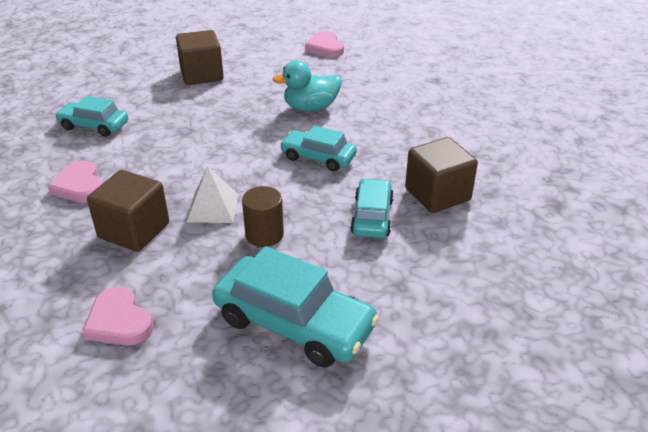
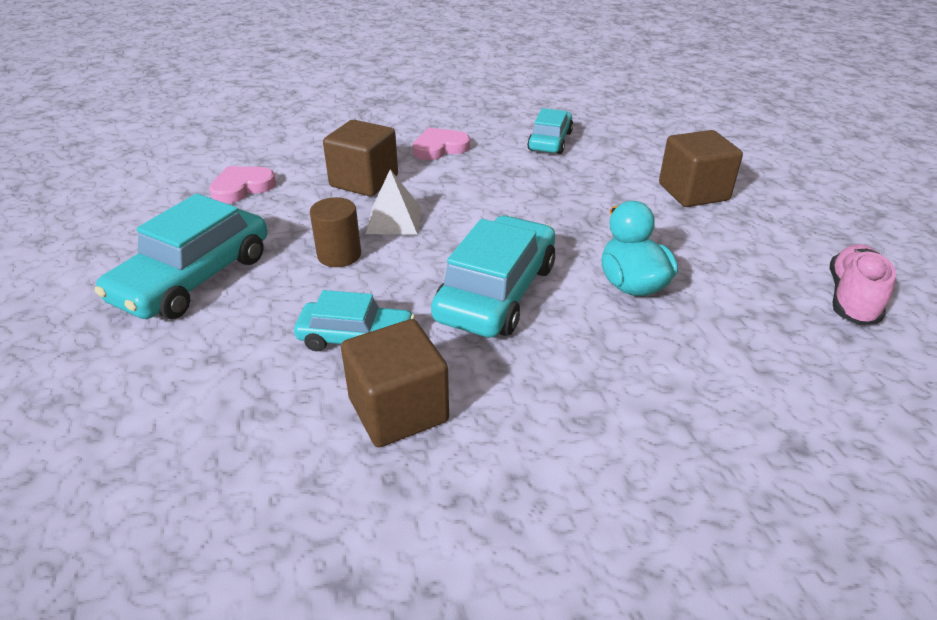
camera: 90 degrees right, 0 degrees up
turquoise car [280,126,357,171] -> turquoise car [431,216,555,337], size x1.64
pink heart [305,31,344,57] -> pink shoe [829,244,896,325]

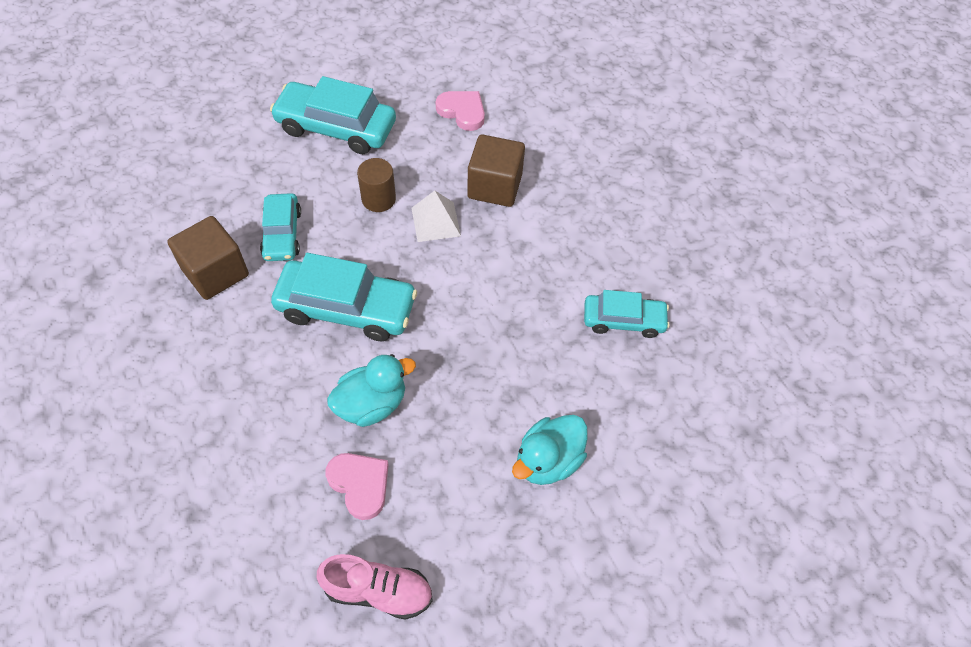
camera: 75 degrees right, 20 degrees up
pink heart [413,128,470,160] -> pink heart moved to [325,453,389,520]
brown cube [659,130,743,207] -> turquoise duck [512,415,588,485]

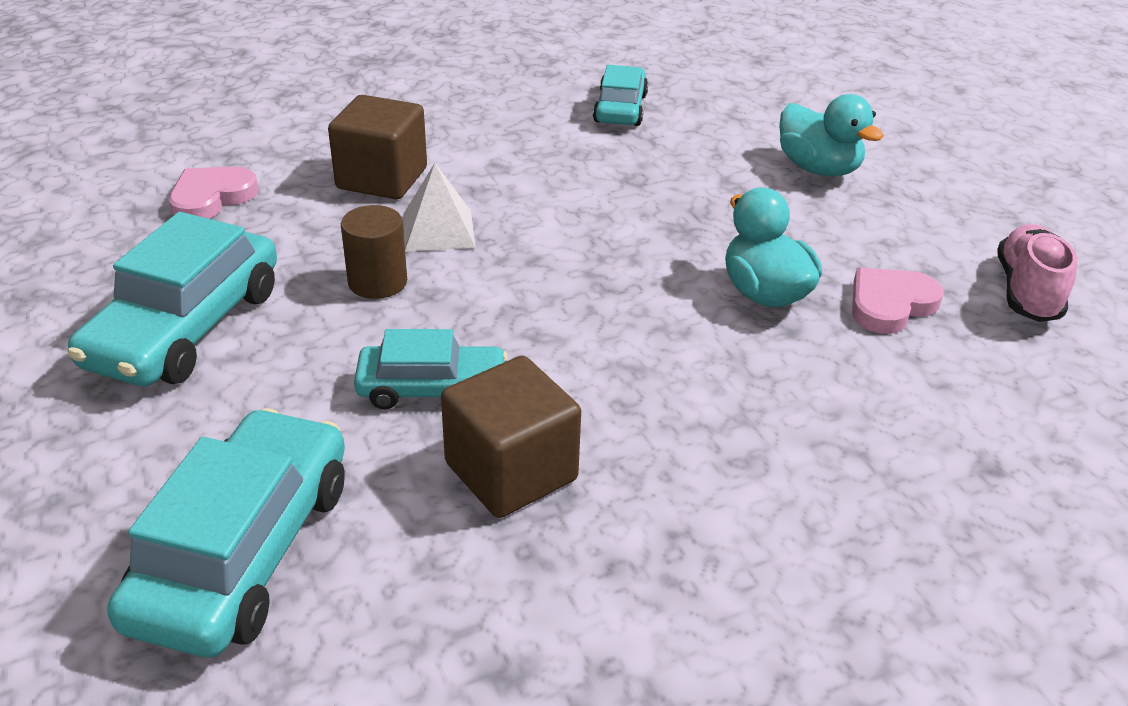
camera: 85 degrees left, 20 degrees down
turquoise car [271,253,417,342] -> turquoise car moved to [107,408,345,657]

